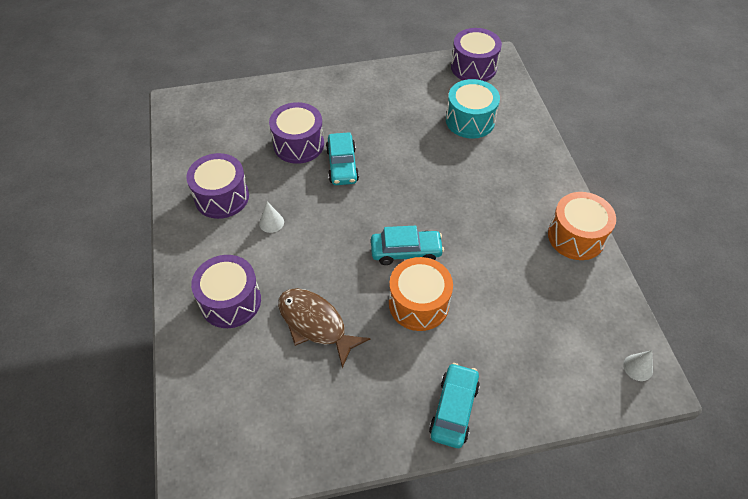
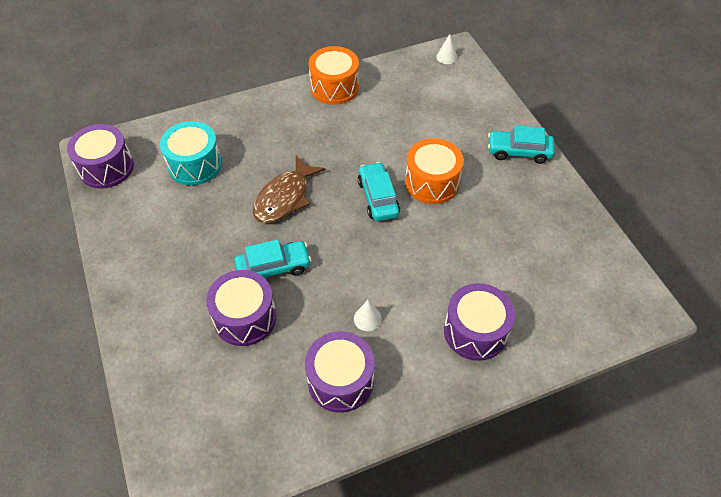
camera: 100 degrees left, 0 degrees up
brown fish [278,288,370,368] -> brown fish moved to [253,155,325,223]

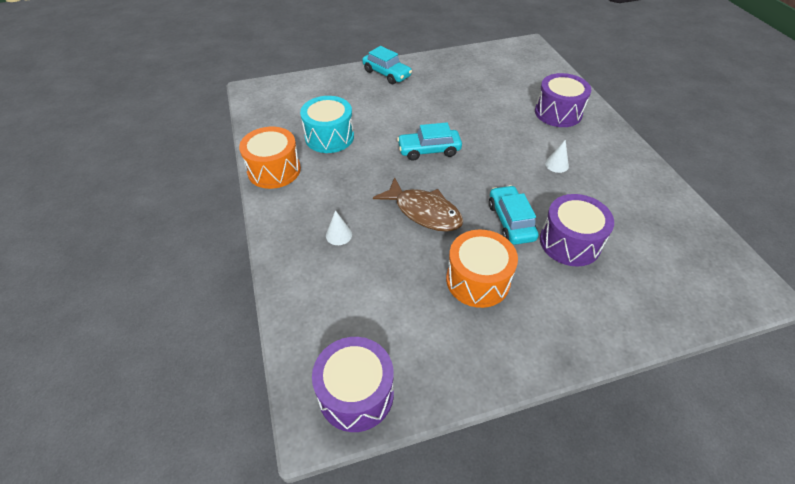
camera: 85 degrees left, 5 degrees down
turquoise drum [160,121,222,185] -> turquoise drum moved to [300,96,354,153]
purple drum [305,331,375,413] -> none
orange drum [405,138,464,204] -> orange drum moved to [446,230,518,308]
white cone [436,34,457,64] -> white cone moved to [326,210,352,245]
turquoise car [488,125,555,164] -> turquoise car turned 60 degrees counterclockwise [362,46,412,84]

